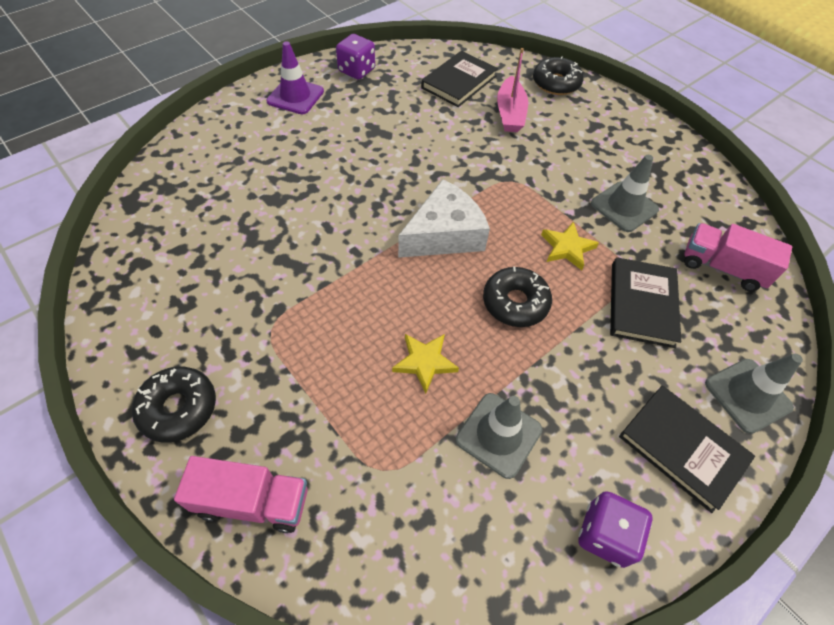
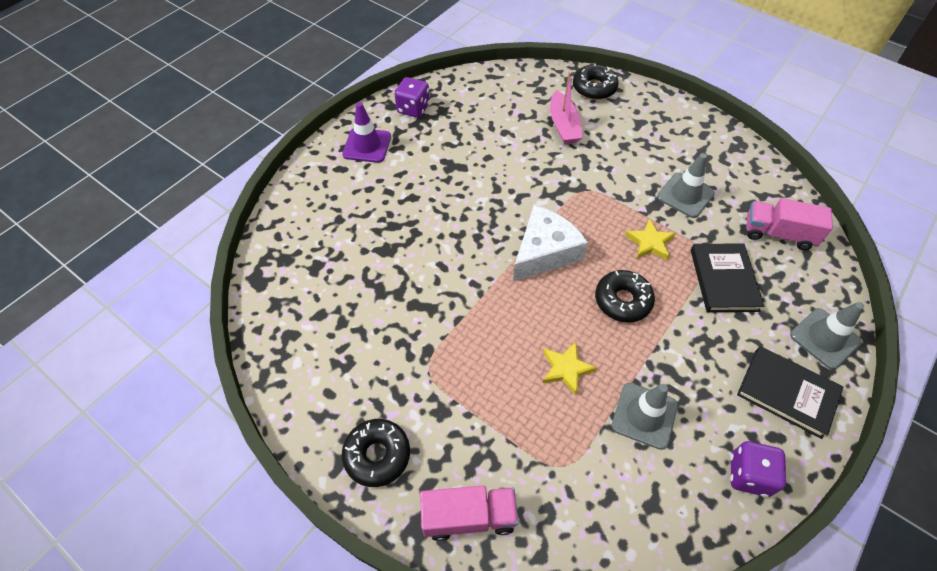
camera: 10 degrees left, 0 degrees up
black book [421,51,498,107] -> none

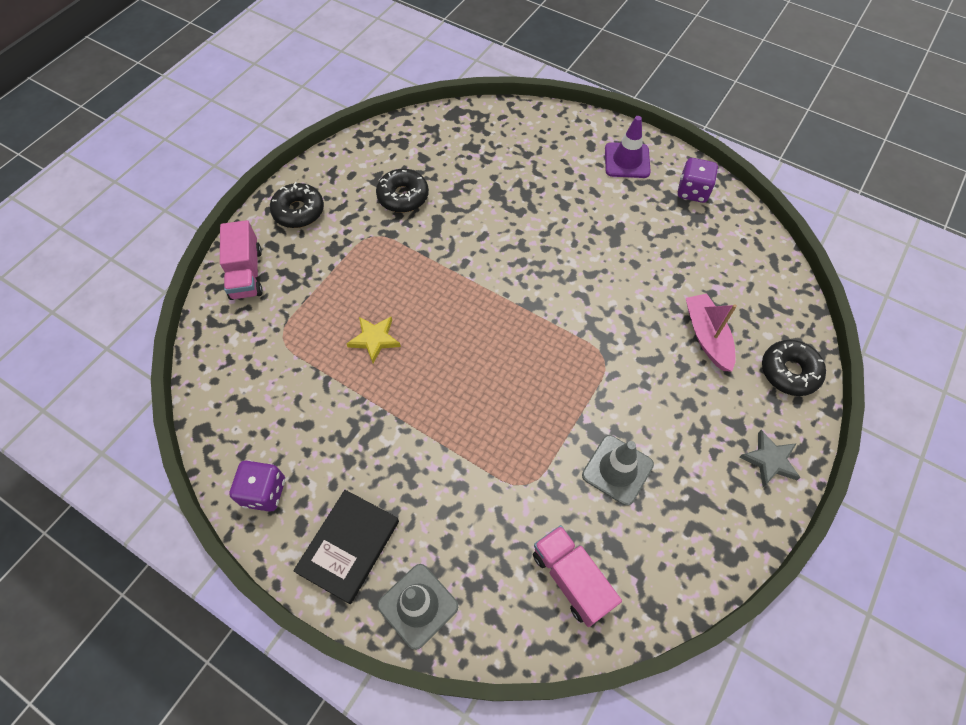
camera: 85 degrees right, 5 degrees up
white cheese [513,205,588,281] -> none
pink boat [550,72,583,144] -> pink boat turned 90 degrees clockwise [686,293,737,372]
black donut [595,270,655,323] -> black donut moved to [376,169,429,213]
grey traffic cone [612,383,678,450] -> none
yellow star [625,219,676,260] -> none
black book [691,243,765,312] -> none
pink truck [746,198,833,250] -> pink truck turned 45 degrees counterclockwise [533,525,622,627]
none -> grey star [739,430,801,487]

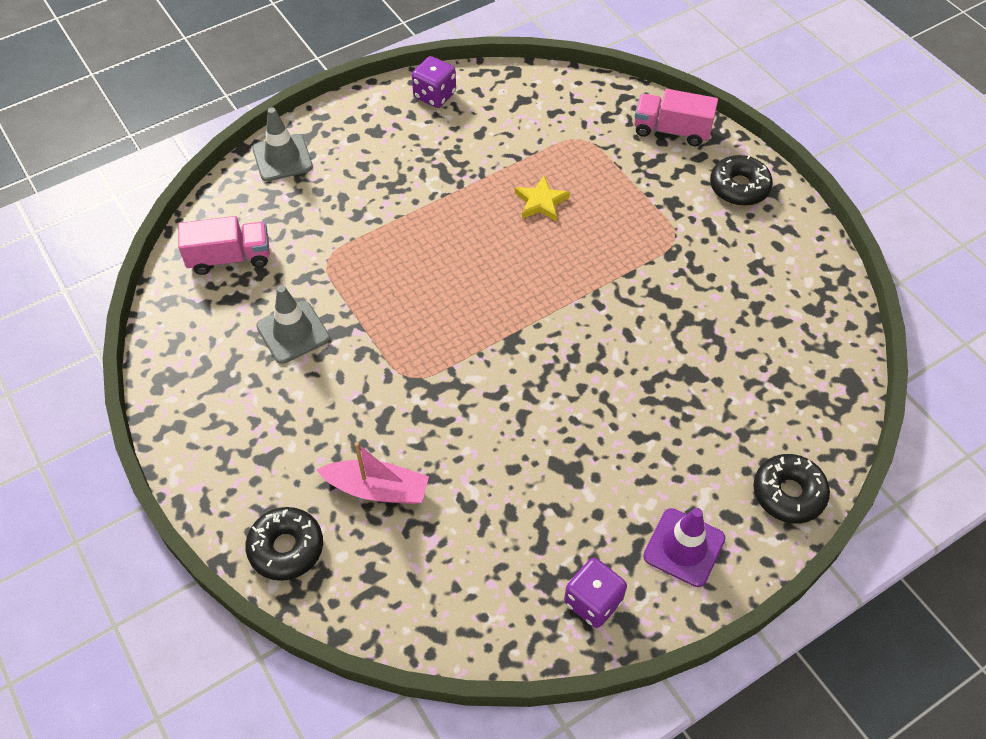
camera: 115 degrees right, 5 degrees down
black book [293,490,399,604] -> none
black donut [376,169,429,213] -> black donut moved to [753,454,830,523]
grey star [739,430,801,487] -> none

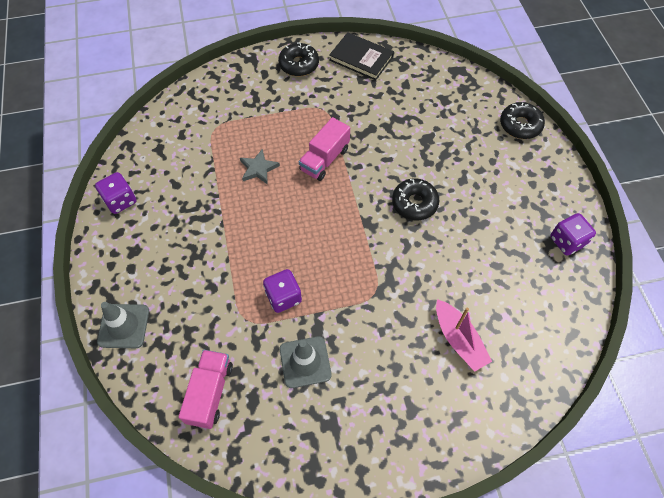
camera: 70 degrees left, 5 degrees up
black donut [245,507,323,581] -> black donut moved to [392,179,439,220]
pink boat [317,442,429,504] -> pink boat turned 120 degrees clockwise [436,299,492,372]
yellow star [515,176,570,222] -> grey star [240,149,280,185]
pink truck [634,89,718,146] -> pink truck moved to [299,117,350,181]
purple traffic cone [643,508,725,587] -> none
none -> purple dice [263,269,302,313]
none -> black book [329,32,394,80]

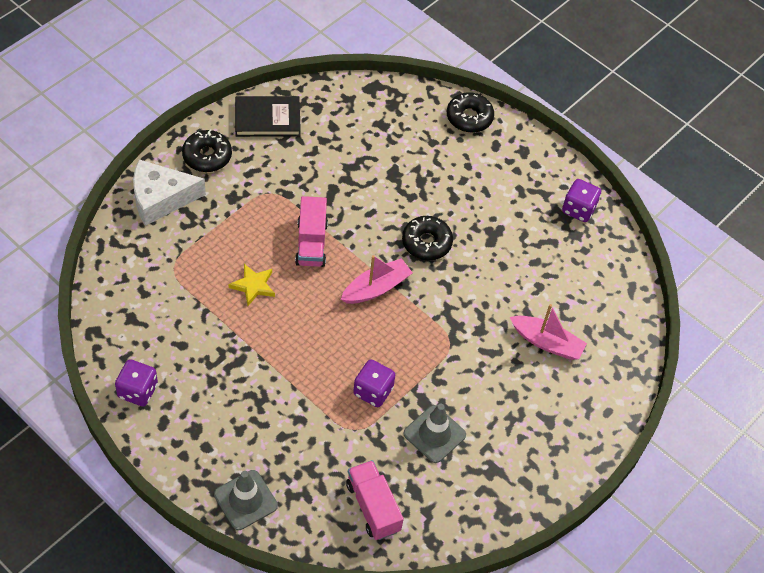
camera: 40 degrees left, 5 degrees down
grey star [240,149,280,185] -> yellow star [229,264,275,306]
none -> white cheese [133,160,206,226]
none -> pink boat [341,255,413,304]

